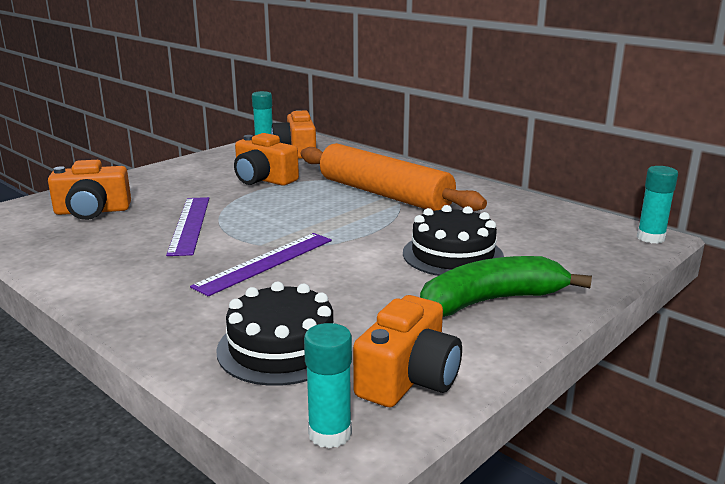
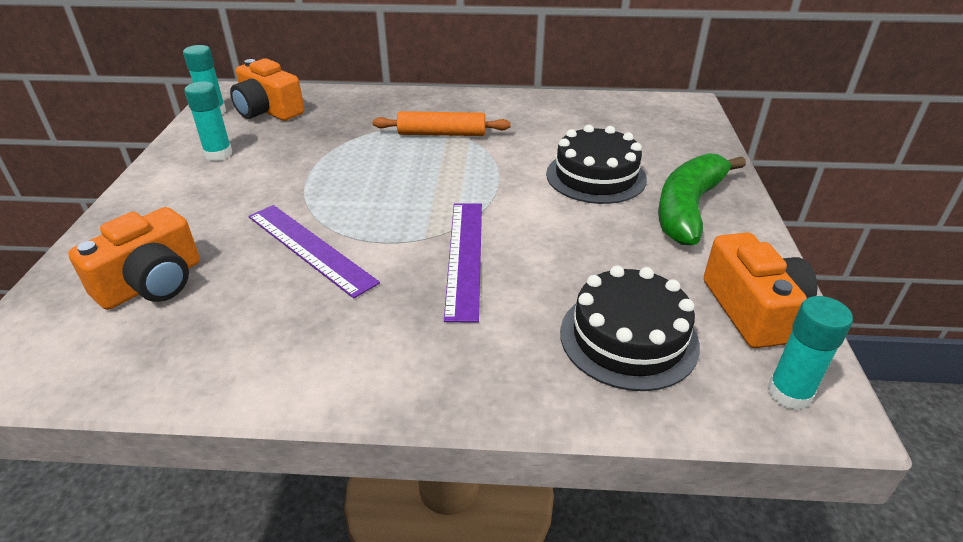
camera: 40 degrees left, 15 degrees up
orange camera [234,133,299,186] -> none
orange rolling pin [301,143,487,211] -> orange rolling pin [373,111,511,136], size x0.54
turquoise glue stick [637,166,678,244] -> turquoise glue stick moved to [184,81,232,161]

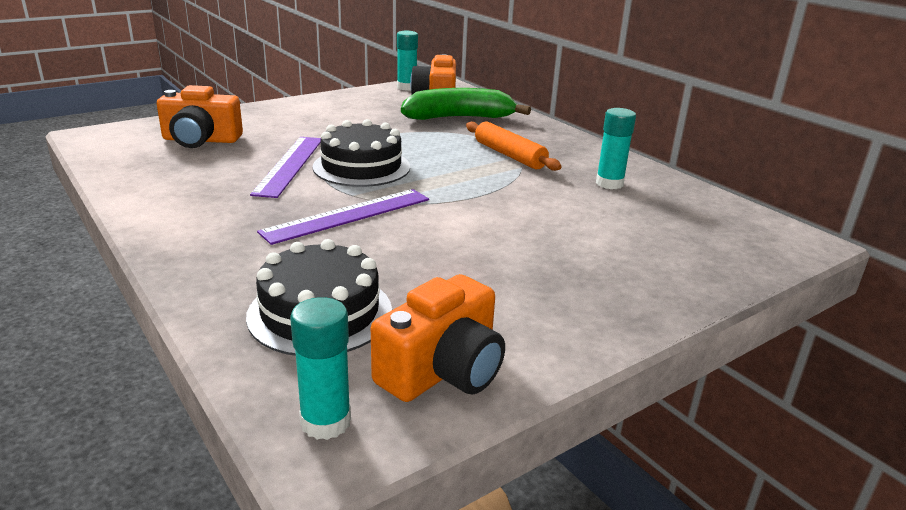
camera: 50 degrees right, 10 degrees down
turquoise glue stick [184,81,232,161] -> turquoise glue stick moved to [596,108,636,189]
black cake [546,125,647,204] -> black cake moved to [312,119,410,187]
green banana [658,153,746,245] -> green banana moved to [401,88,531,120]

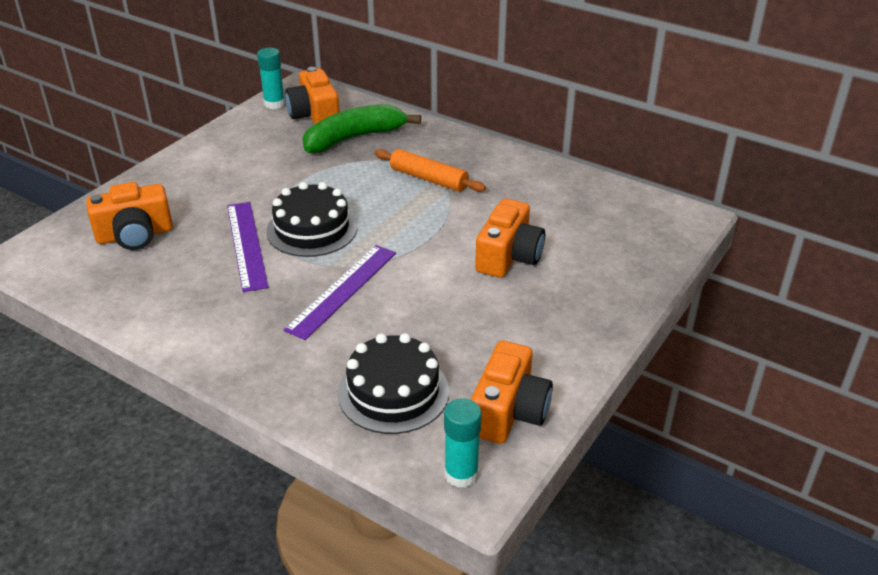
camera: 20 degrees left, 10 degrees up
turquoise glue stick [596,108,636,189] -> none
none -> orange camera [475,198,545,278]

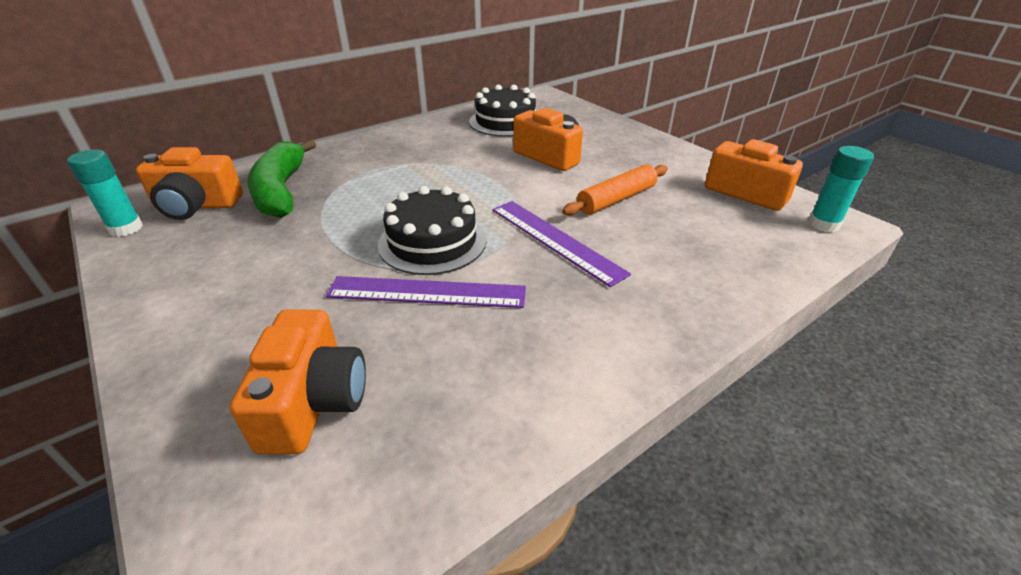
camera: 70 degrees left, 0 degrees up
black cake [338,333,449,434] -> black cake moved to [469,84,536,137]
orange rolling pin [375,149,486,192] -> orange rolling pin moved to [562,164,668,216]

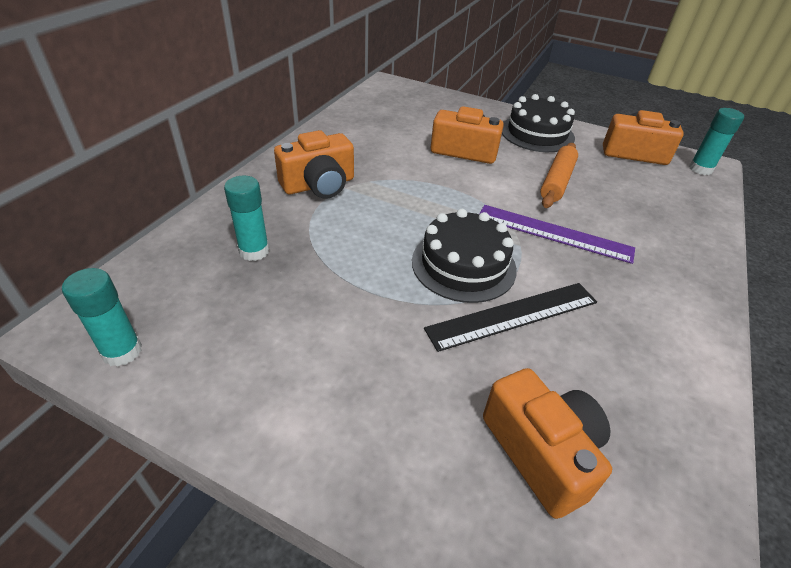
camera: 30 degrees left, 5 degrees up
orange camera [136,147,243,220] -> orange camera moved to [274,130,354,199]
green banana [247,139,316,218] -> turquoise glue stick [224,176,269,261]
purple ruler [326,276,526,308] -> black ruler [424,283,597,352]
black cake [469,84,536,137] -> black cake moved to [502,94,575,152]

